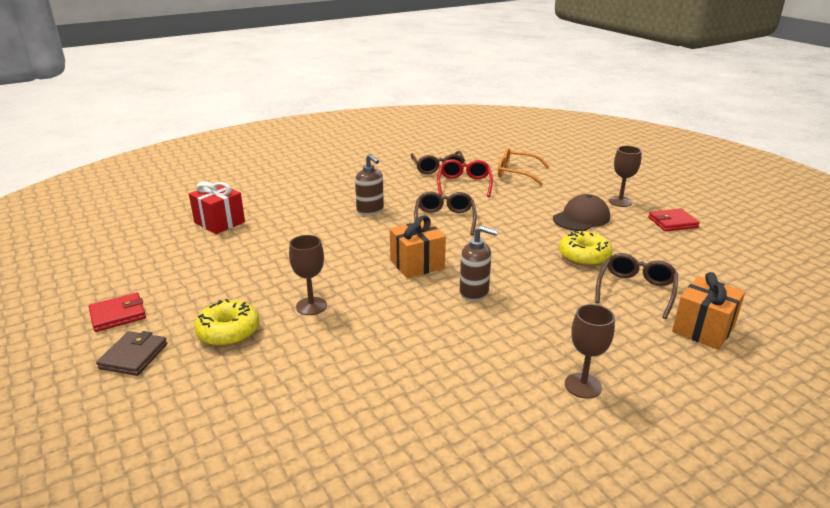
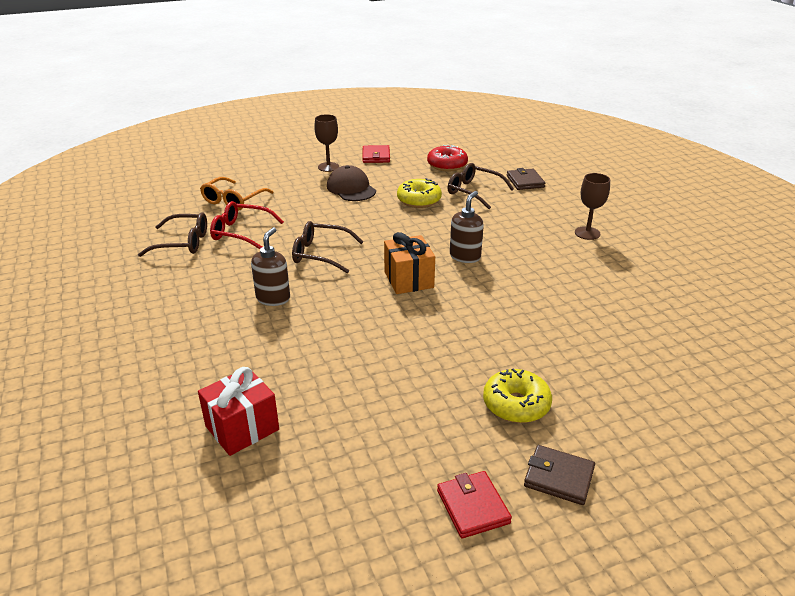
camera: 80 degrees left, 5 degrees up
brown goblet [289,235,327,315] -> none
brown soap dispenser [355,154,384,215] -> brown soap dispenser turned 45 degrees counterclockwise [251,227,290,306]
orange gift [672,272,745,350] -> brown wallet [507,168,545,190]
none -> red donut [427,145,468,172]

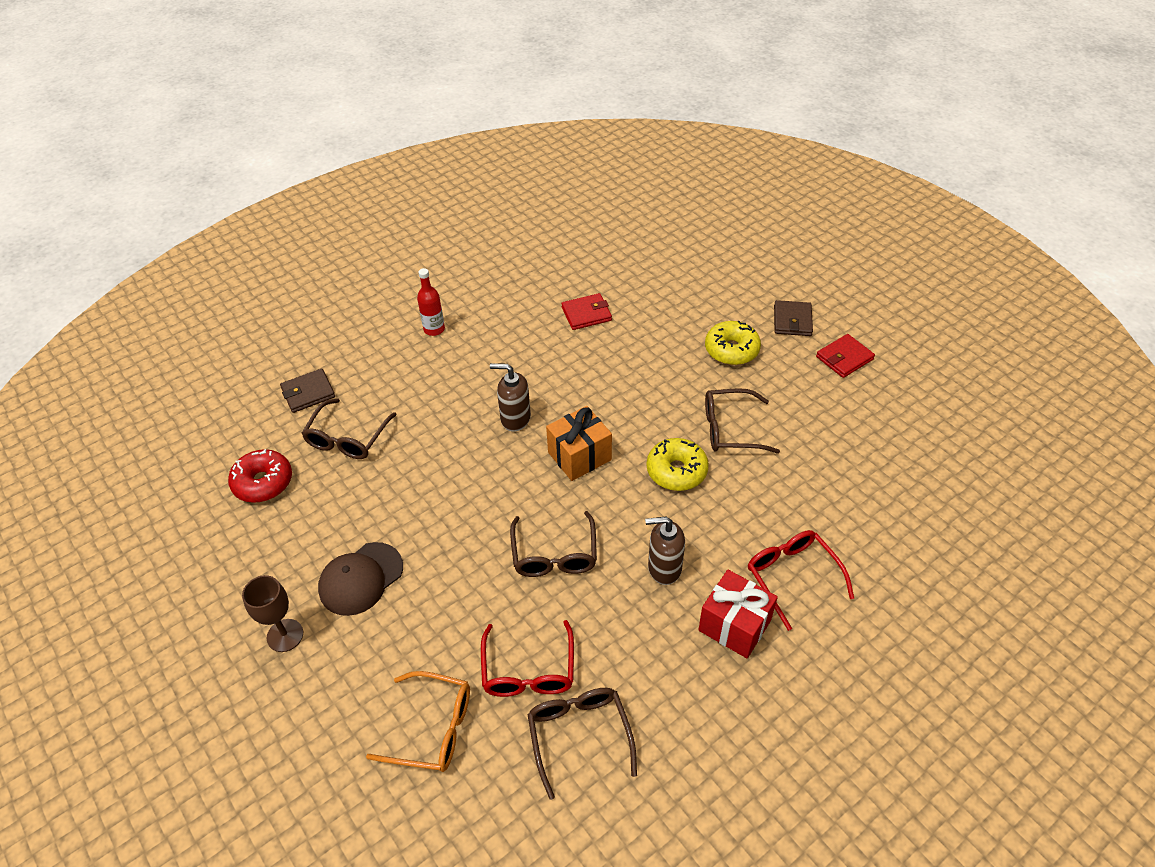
camera: 105 degrees left, 15 degrees up
red gift [198,367,279,456] -> red gift moved to [699,570,778,658]
red wallet [362,145,390,163] -> red wallet moved to [561,293,612,330]
yellow donut [397,178,442,208] -> yellow donut moved to [647,438,709,491]
brown goblet [575,173,610,240] -> red bottle [417,268,445,336]
none -> brown glasses [705,388,780,454]
none -> red glasses [748,530,854,631]

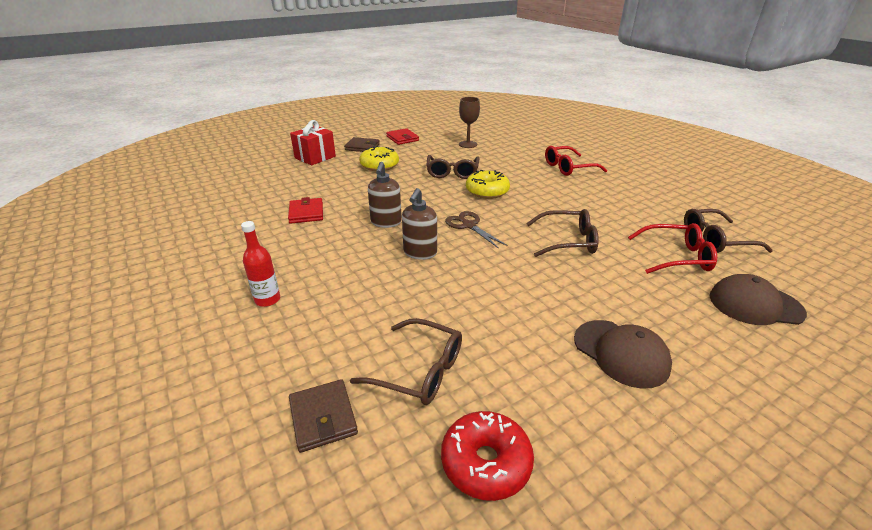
camera: 85 degrees left, 15 degrees down
brown goblet [242,575,303,652] -> brown goblet moved to [459,97,480,148]
orange glasses [366,671,470,772] -> brown cap [710,274,807,325]
orange gift [546,406,612,481] -> brown scissors [445,211,508,249]
brown soap dispenser [645,517,685,585] -> brown soap dispenser moved to [368,162,402,228]
red gift [699,570,778,658] -> red gift moved to [290,120,336,165]

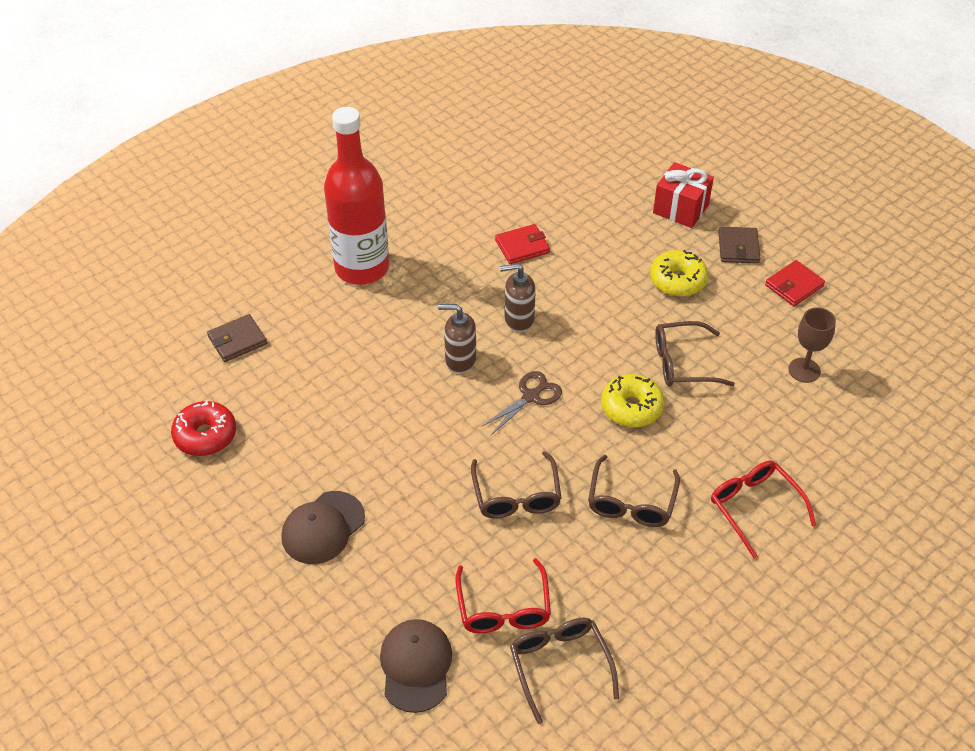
camera: 80 degrees right, 15 degrees up
red bottle [241,221,280,307] -> red bottle [324,107,389,285], size x2.40
brown glasses [350,318,462,405] -> brown glasses moved to [588,455,680,527]

